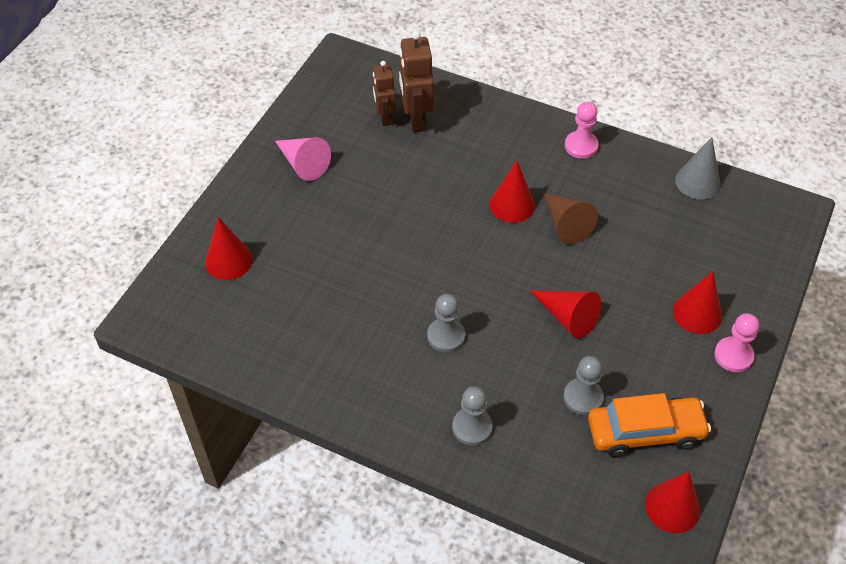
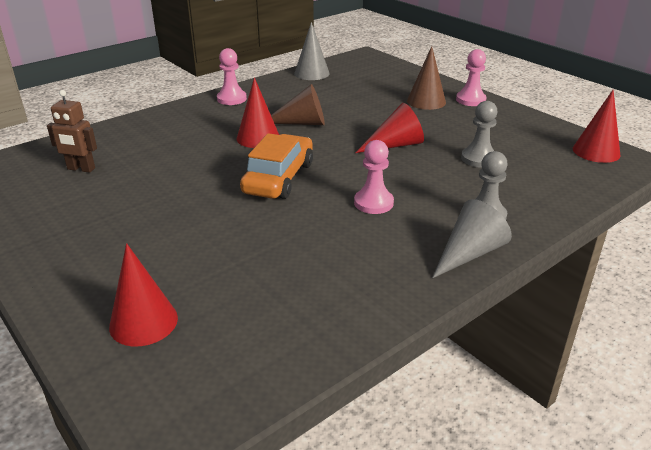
camera: 65 degrees left, 20 degrees down
pink cone [275,137,331,181] -> none
brown robot [399,31,434,132] -> none
grey pawn [427,294,465,353] -> pink pawn [354,140,394,214]
orange car [588,393,711,457] -> orange car moved to [240,133,313,199]
red cone [673,271,722,334] -> brown cone [407,46,446,110]
none -> grey cone [432,199,512,278]

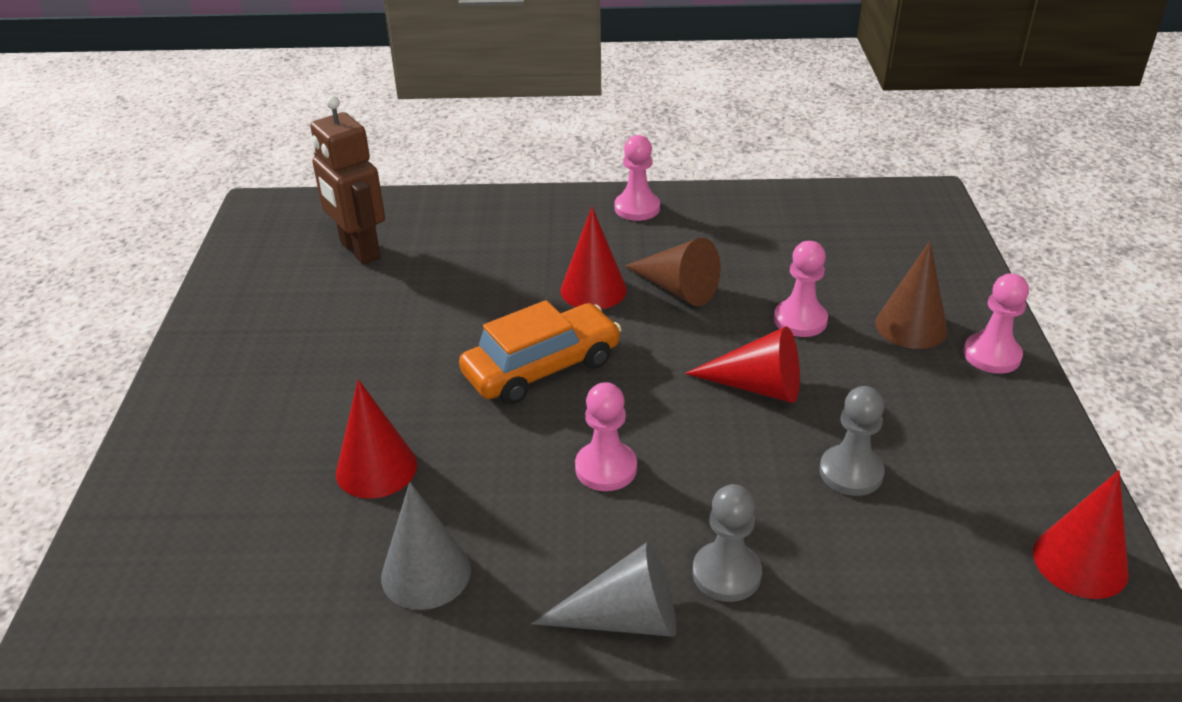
camera: 40 degrees right, 5 degrees up
brown robot [47,90,97,173] -> brown robot [310,96,385,265], size x1.51
red cone [109,243,178,346] -> red cone moved to [336,379,417,498]
grey cone [294,22,330,80] -> grey cone moved to [381,482,471,610]
none -> pink pawn [774,241,828,337]

